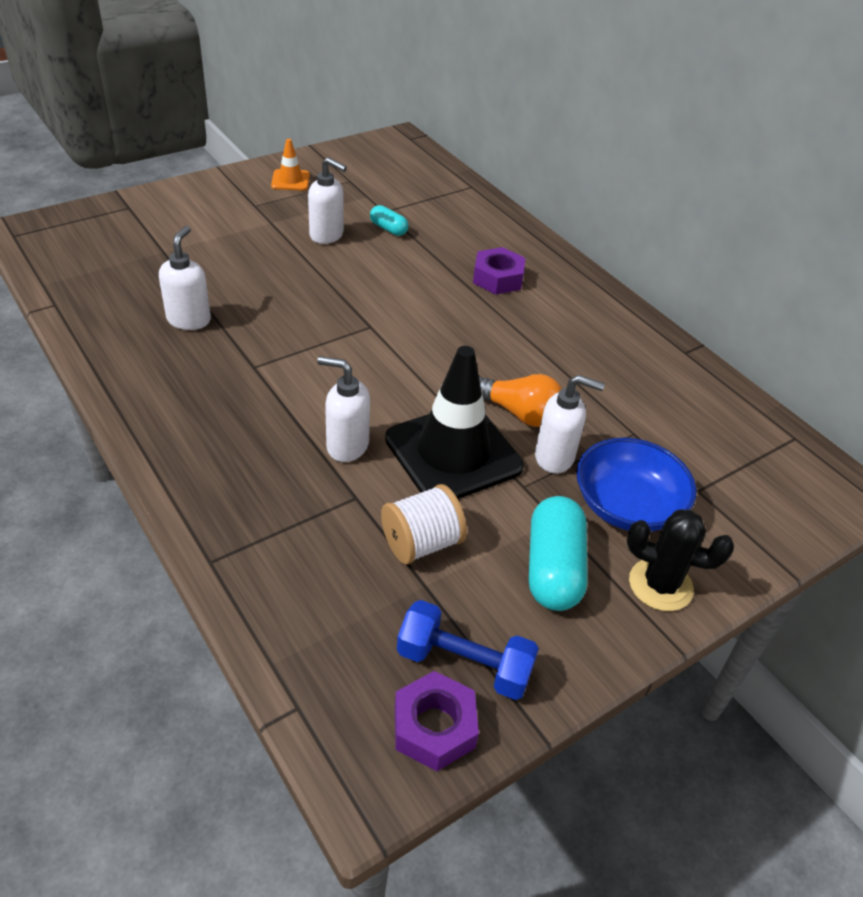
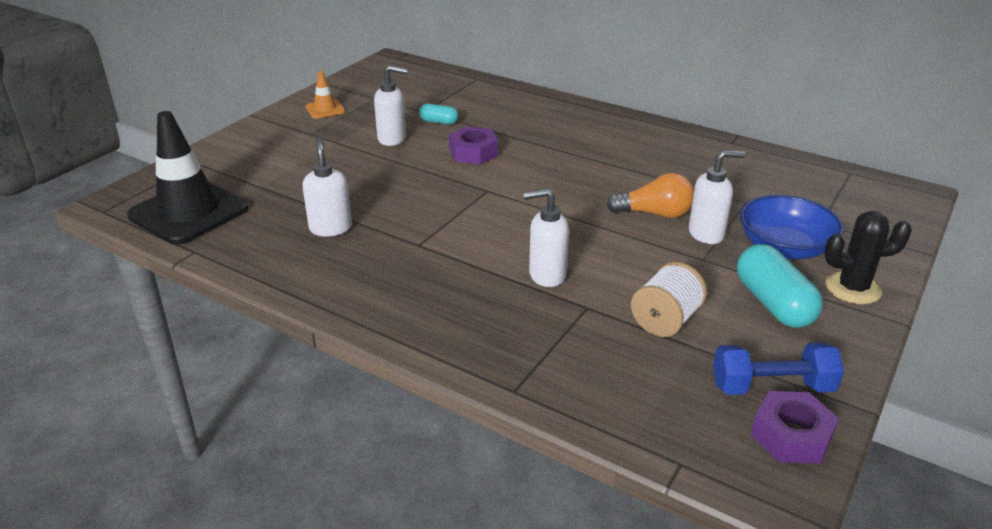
camera: 20 degrees left, 10 degrees down
black traffic cone [385,346,524,499] -> black traffic cone moved to [127,111,249,245]
purple nut [473,247,525,294] -> purple nut moved to [449,126,498,164]

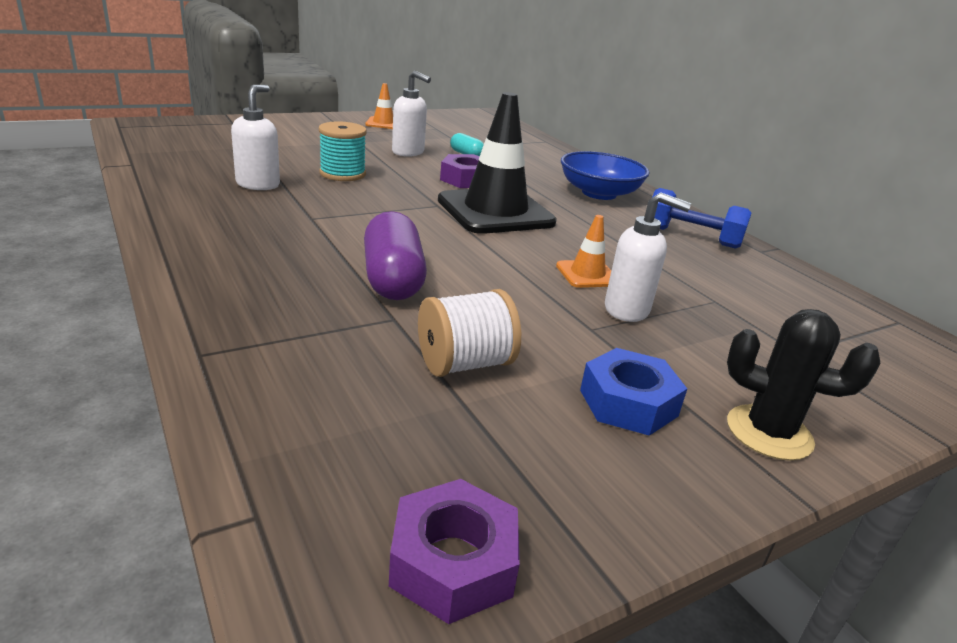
camera: 25 degrees right, 5 degrees down
black traffic cone [127,111,249,245] -> black traffic cone moved to [438,92,557,234]
white soap dispenser [523,188,569,287] -> purple capsule [364,211,427,300]
orange light bulb [606,173,694,218] -> orange traffic cone [556,215,611,288]
blue dumbbell [713,342,844,395] -> blue dumbbell moved to [652,188,751,249]
turquoise capsule [737,244,823,328] -> blue nut [580,348,687,436]
blue bowl [740,195,844,259] -> blue bowl moved to [561,151,650,200]
none -> turquoise spool [319,121,367,181]

